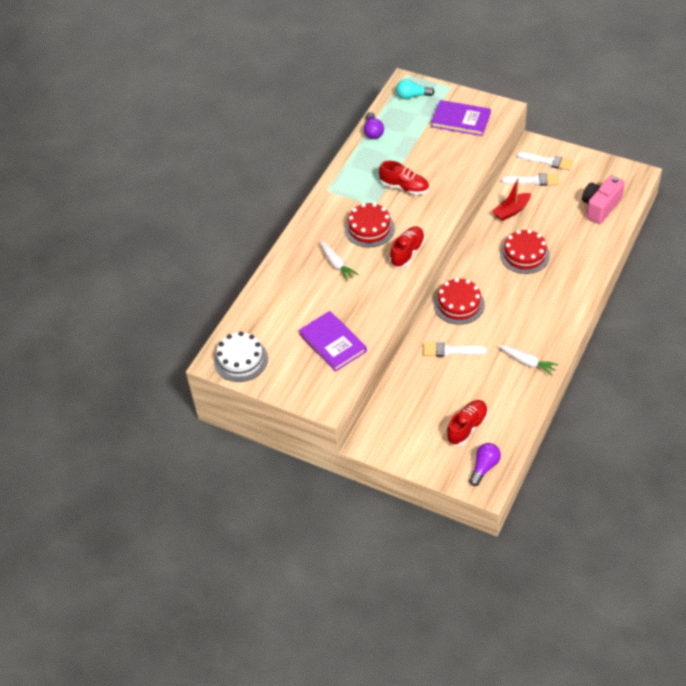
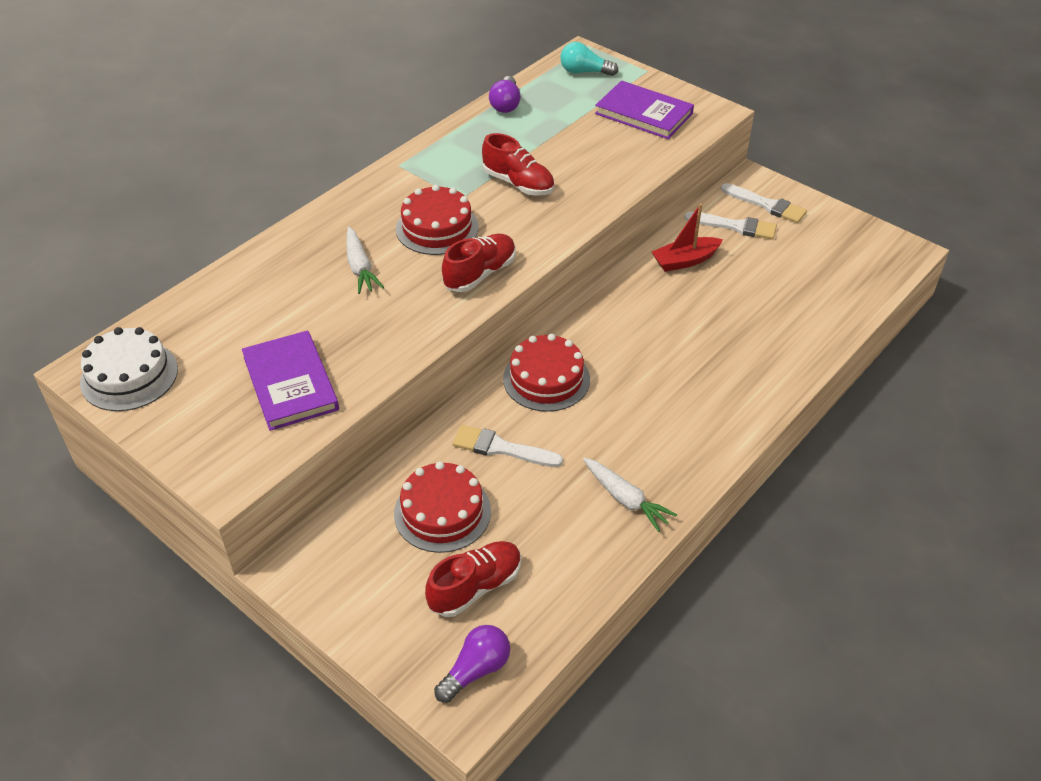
camera: 10 degrees right, 5 degrees down
red cake [500,229,550,274] -> red cake moved to [394,461,491,553]
pink camera [582,175,625,224] -> none

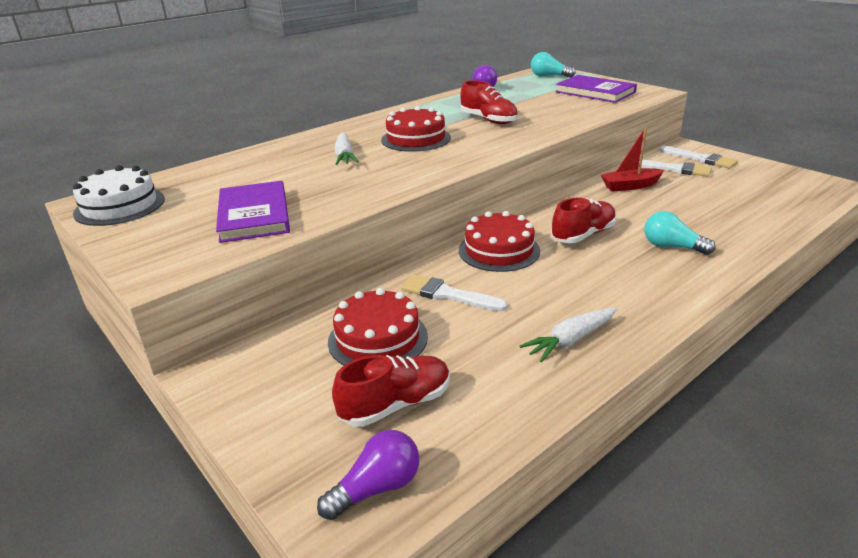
camera: 10 degrees right, 15 degrees down
red shoe [442,234,516,292] -> red shoe moved to [551,197,617,243]
white carrot [583,458,677,532] -> white carrot turned 90 degrees clockwise [520,308,617,363]
none -> turquoise light bulb [644,211,716,255]

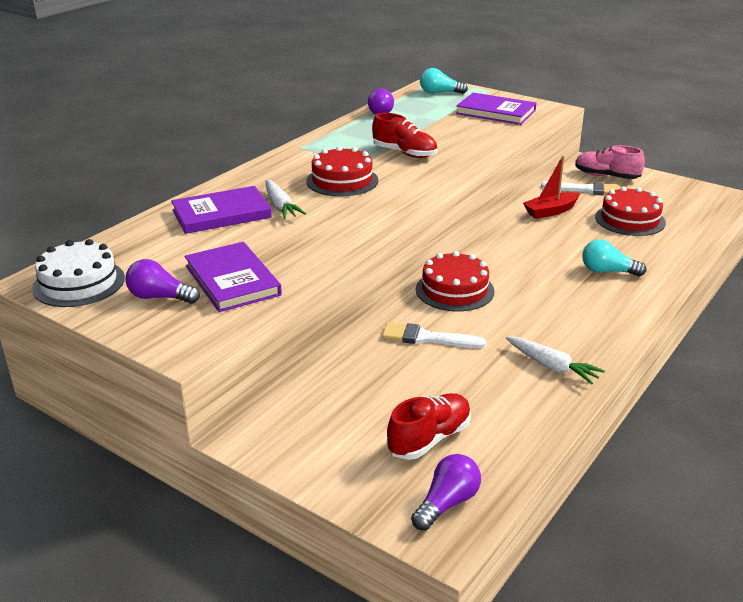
camera: 15 degrees left, 0 degrees up
red cake [328,288,428,365] -> red cake moved to [595,186,666,236]
white carrot [520,308,617,363] -> white carrot turned 90 degrees counterclockwise [506,336,605,384]
red shoe [551,197,617,243] -> none
white brush [660,146,738,168] -> pink shoe [575,145,645,179]
none -> purple light bulb [125,259,200,304]
none -> purple book [171,186,272,234]

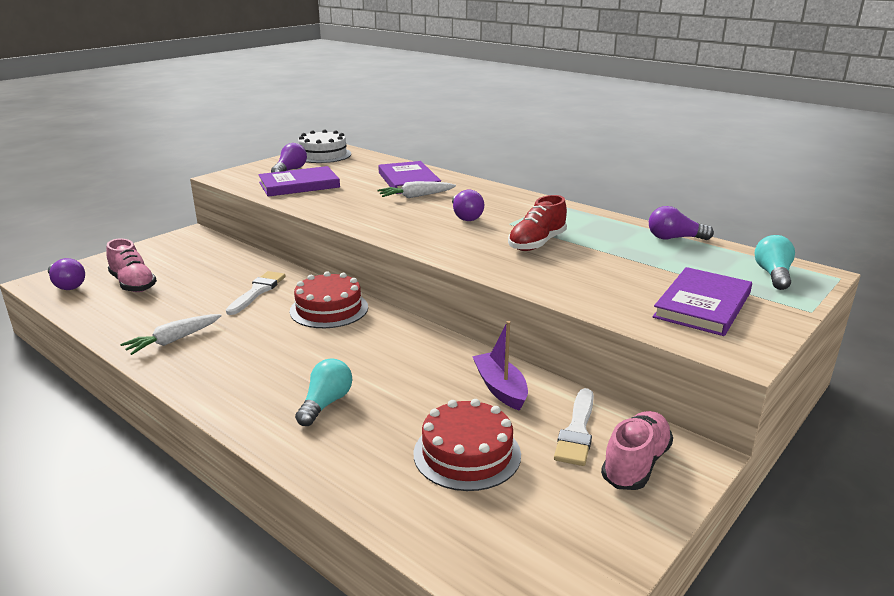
camera: 95 degrees right, 5 degrees down
red cake [306,146,379,197] -> purple light bulb [452,190,484,221]
red shoe [387,393,471,460] -> pink shoe [106,239,157,292]
red boat [523,156,580,219] -> purple boat [472,321,528,411]

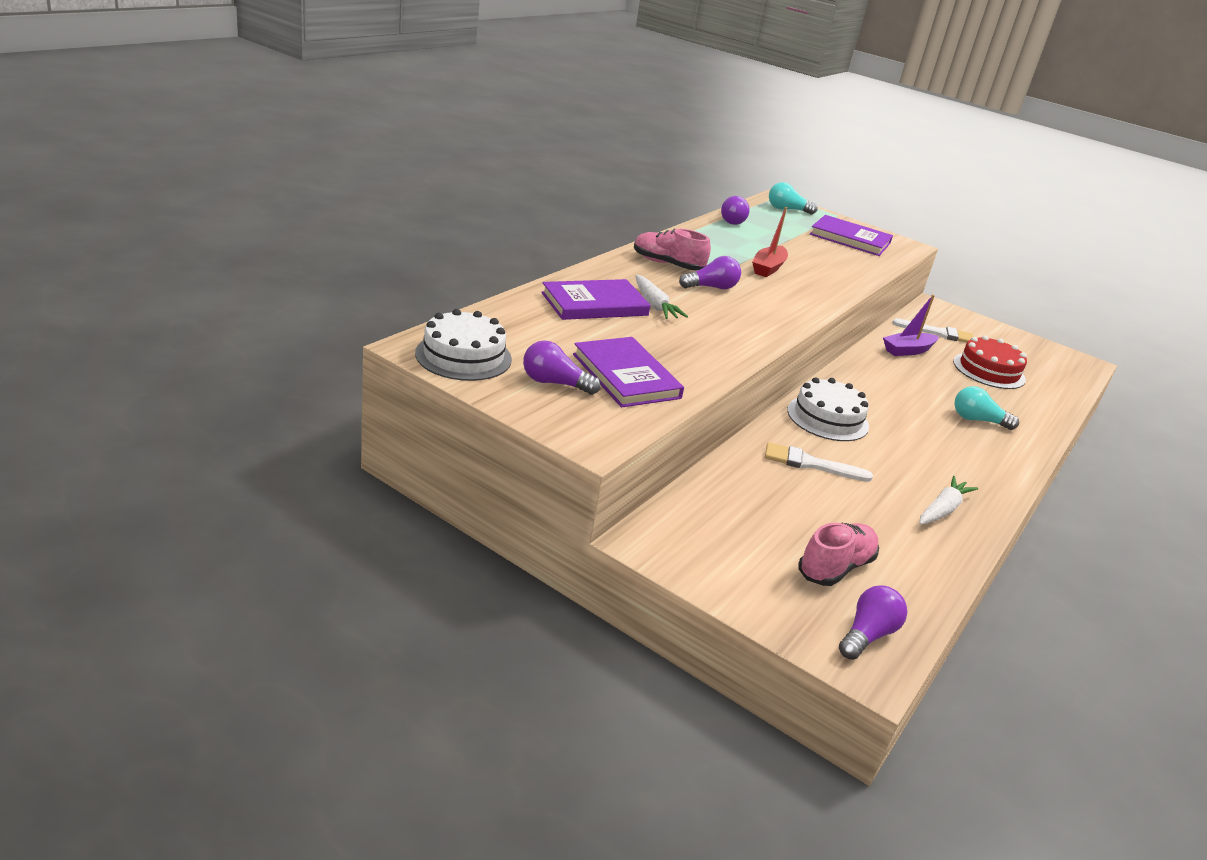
camera: 100 degrees left, 5 degrees up
white carrot [120,314,222,355] -> white carrot turned 90 degrees counterclockwise [919,476,978,525]
red cake [290,271,368,328] -> white cake [787,377,869,441]
red shoe [508,195,567,251] -> red boat [752,207,788,277]
pink shoe [601,411,673,490] -> pink shoe moved to [634,229,711,271]

